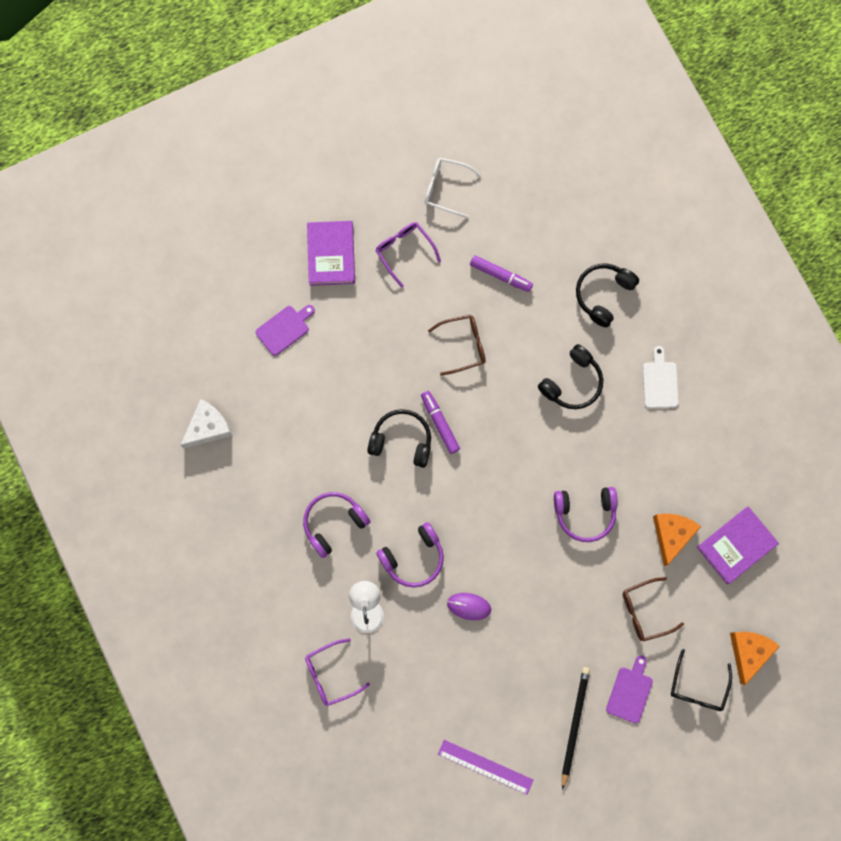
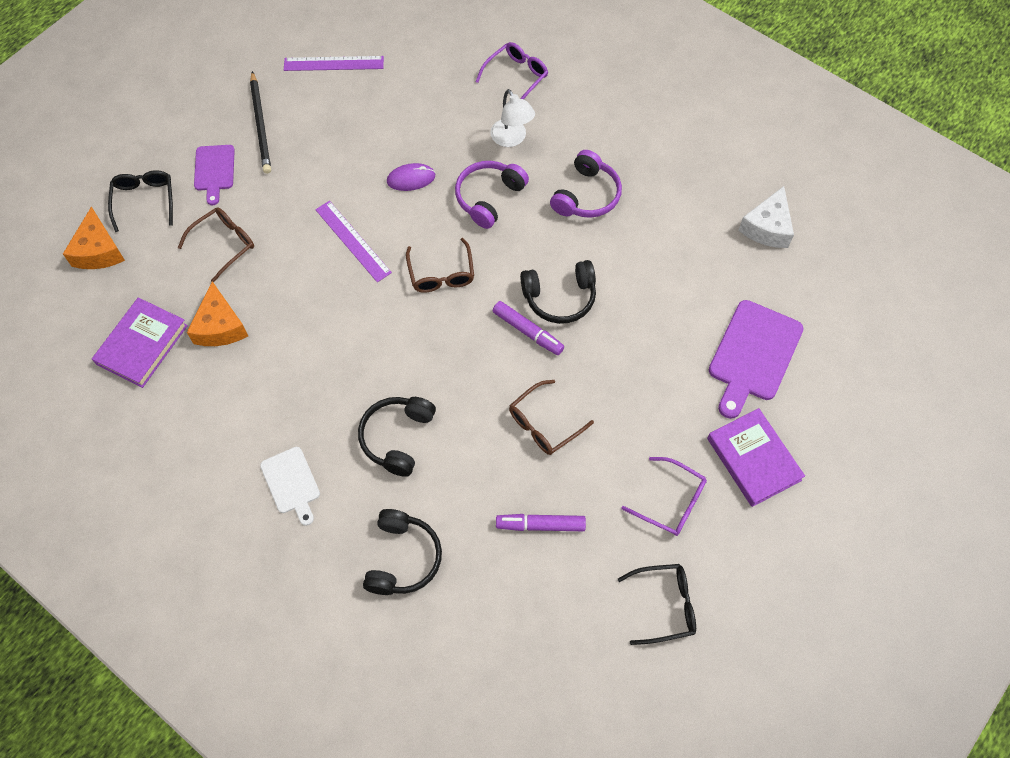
camera: 155 degrees right, 15 degrees down
purple cutting board [256,305,315,356] -> purple cutting board [709,300,804,419], size x1.67
white glasses [425,158,481,218] -> black glasses [618,564,696,645]
purple headphones [554,487,618,542] -> none
none -> purple ruler [315,201,392,282]
none -> brown glasses [406,238,474,293]

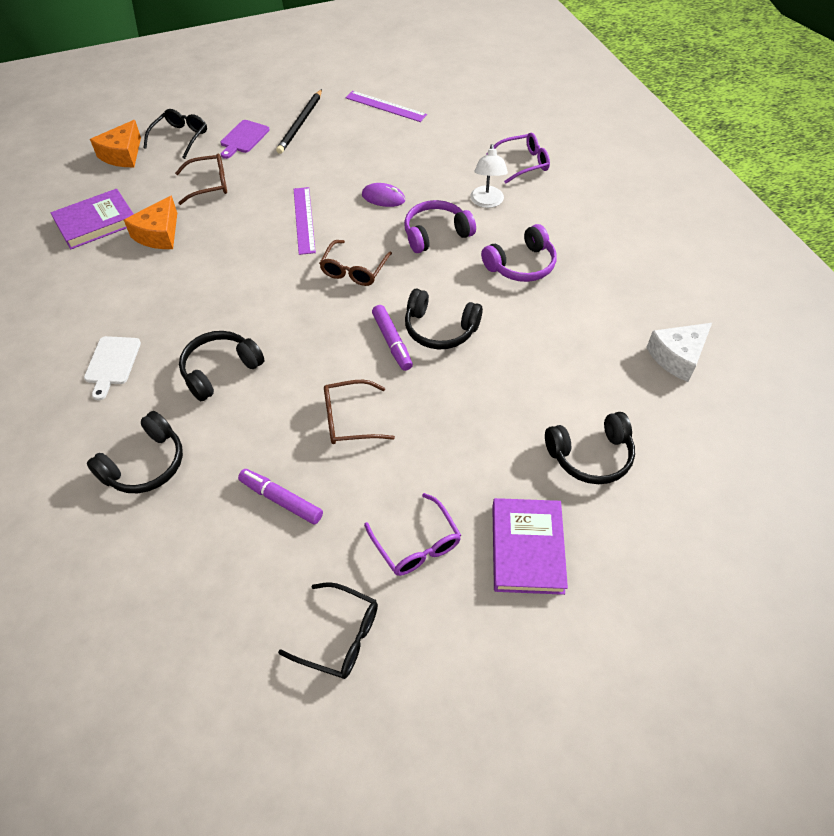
camera: 30 degrees right, 10 degrees down
purple cutting board [709,300,804,419] -> black headphones [545,412,635,484]

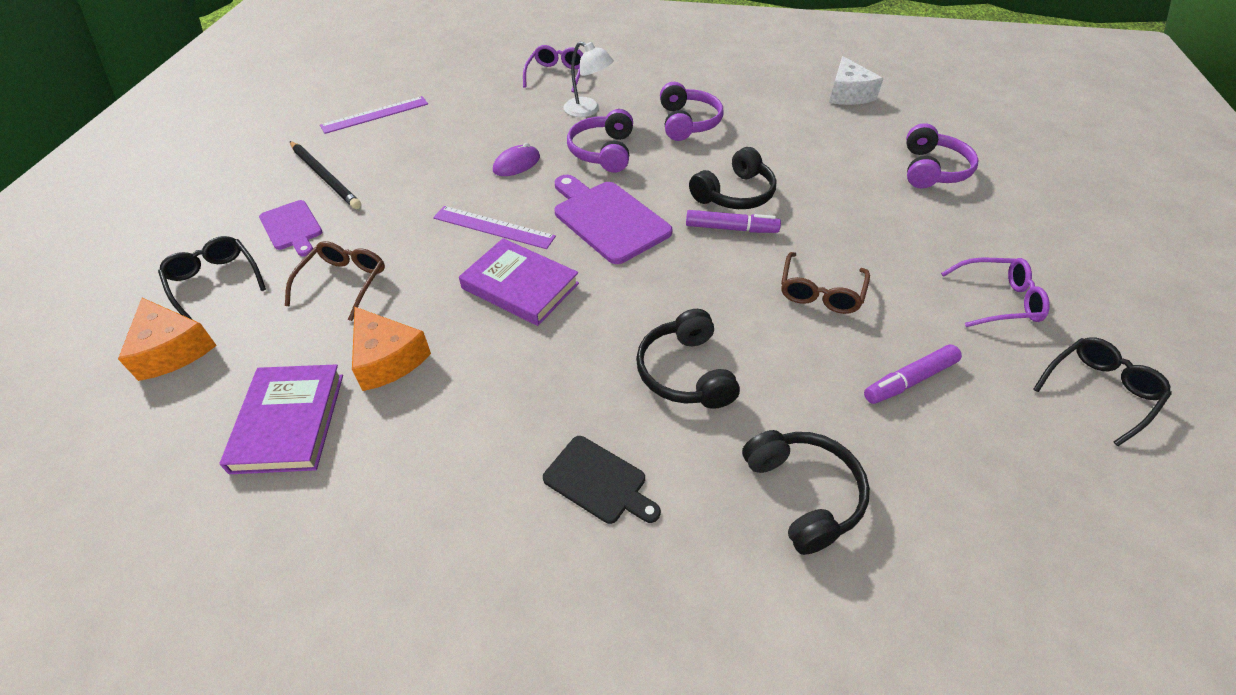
camera: 60 degrees left, 5 degrees down
white cutting board [84,336,141,400] -> black cutting board [543,436,661,524]
brown glasses [319,240,392,286] -> purple cutting board [555,175,673,264]
purple book [492,498,568,595] -> purple book moved to [459,238,579,326]
black headphones [545,412,635,484] -> purple headphones [906,123,978,188]

